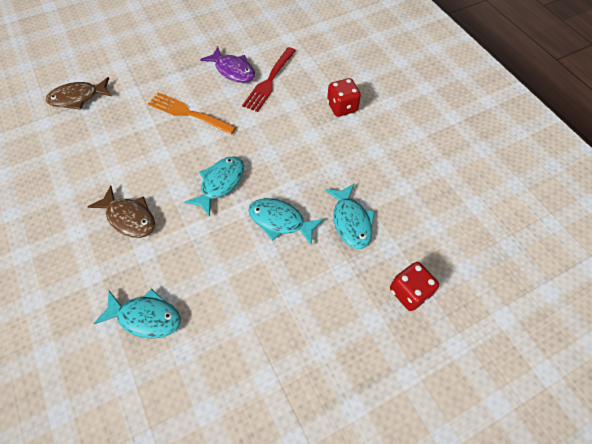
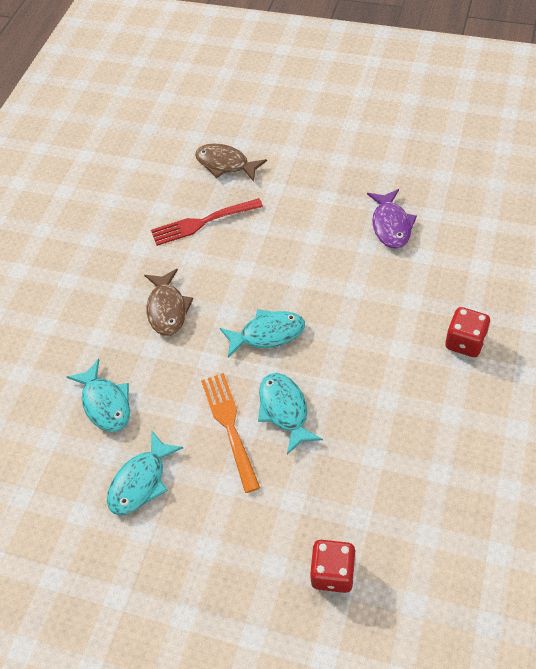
camera: 50 degrees right, 5 degrees down
orange fork [148,92,236,135] -> orange fork moved to [201,373,260,493]
red fork [242,47,296,112] -> red fork moved to [151,198,263,246]
turquoise fish [325,184,375,249] -> turquoise fish moved to [107,431,183,515]

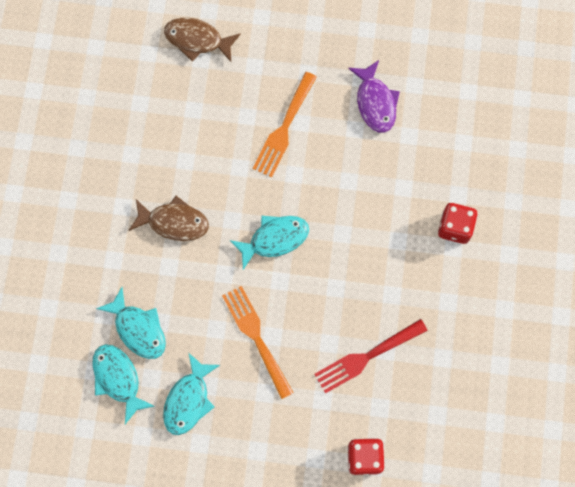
camera: 15 degrees left, 20 degrees up
brown fish [144,269,193,336] -> brown fish turned 60 degrees counterclockwise [129,196,209,241]
red fork [151,198,263,246] -> red fork moved to [314,319,428,393]
turquoise fish [258,373,323,454] -> turquoise fish moved to [92,344,155,424]
none -> orange fork [253,72,317,177]

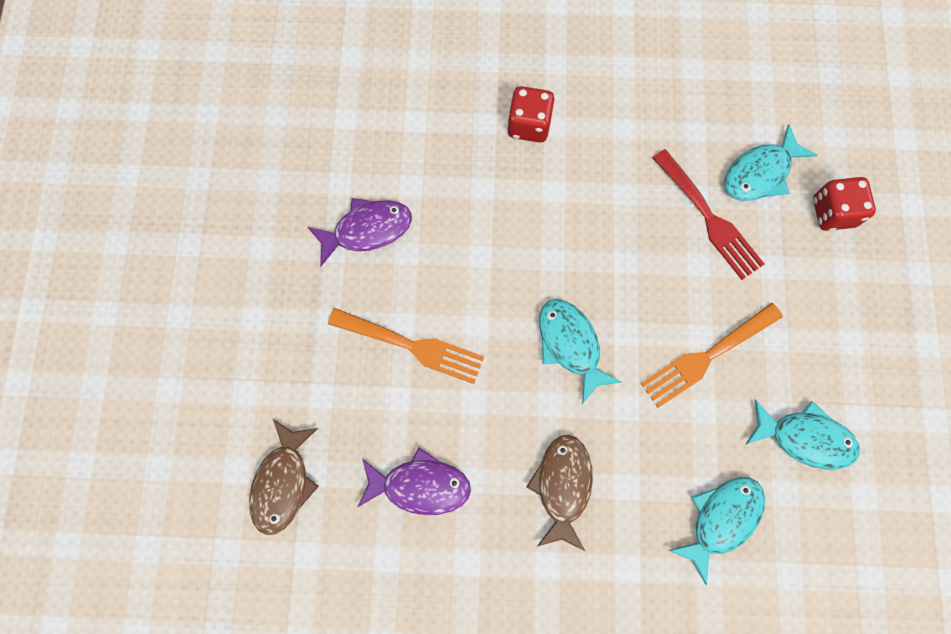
camera: 95 degrees left, 0 degrees up
turquoise fish [92,344,155,424] -> turquoise fish moved to [725,124,817,201]
none -> purple fish [358,448,471,515]

